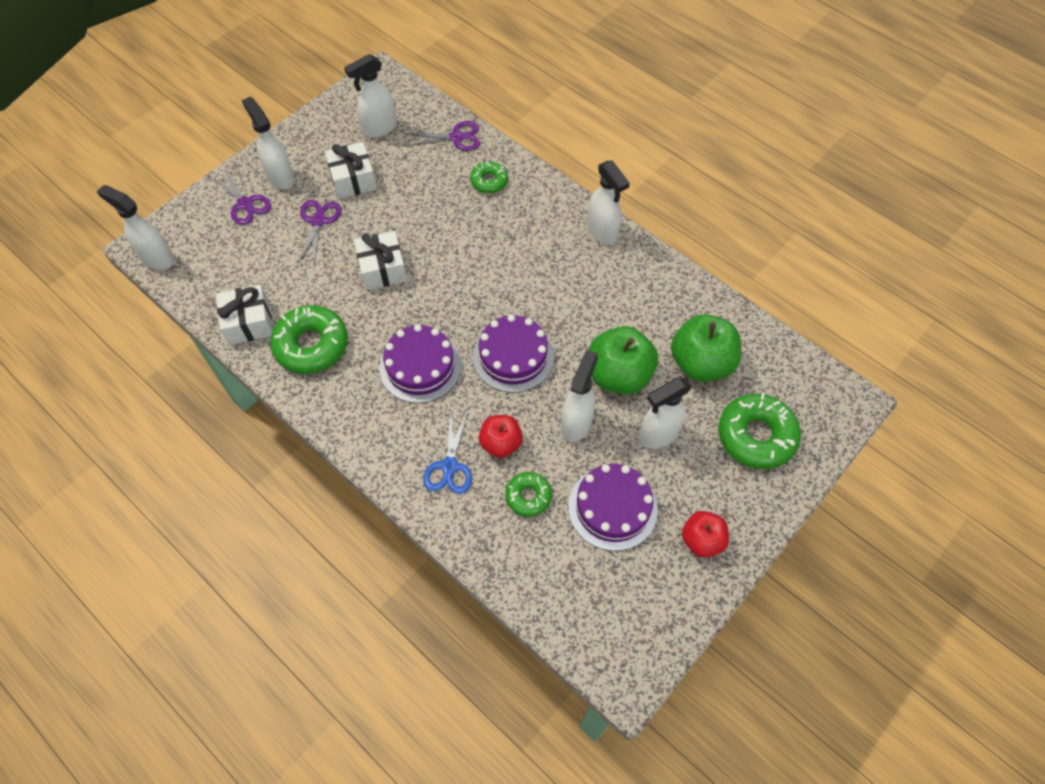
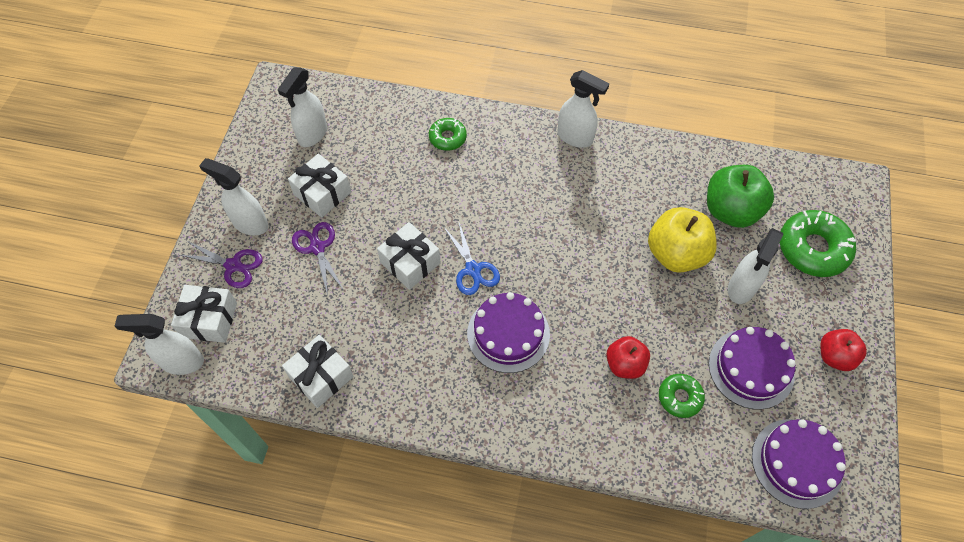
camera: 30 degrees left, 0 degrees up
green donut [270,305,348,374] -> none
purple scissors [405,121,480,151] -> none
blue scissors [423,410,472,494] -> blue scissors moved to [443,223,500,295]
purple cake [473,314,554,393] -> purple cake moved to [752,419,846,509]
white spray bottle [561,350,598,442] -> none
green apple [589,326,658,395] -> yellow apple [648,207,717,273]
none -> white gift [171,285,237,343]

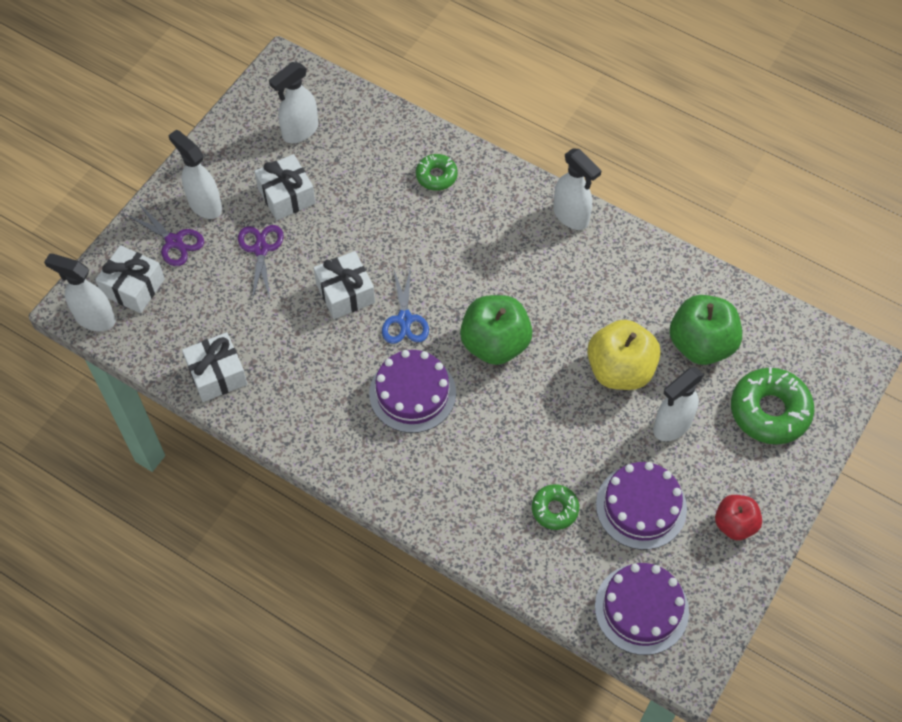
camera: 20 degrees right, 0 degrees up
red apple [606,336,650,379] -> none
none -> green apple [460,295,533,365]

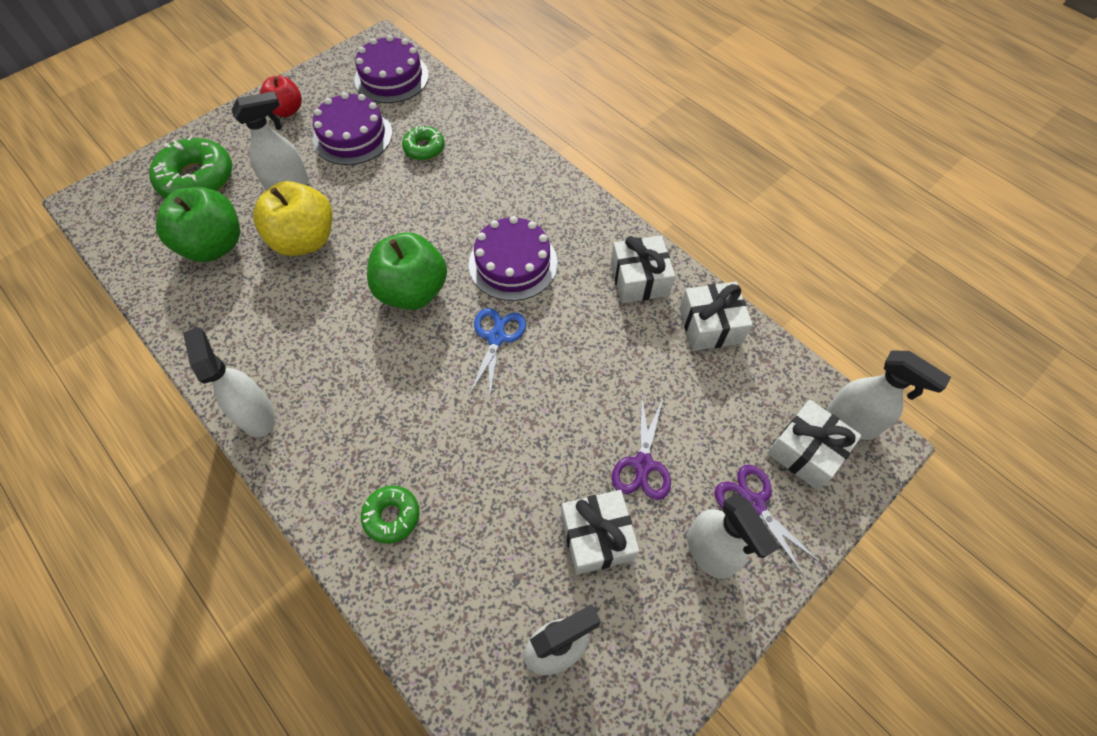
camera: 165 degrees left, 0 degrees up
white gift [314,251,375,319] -> white gift moved to [611,236,675,303]

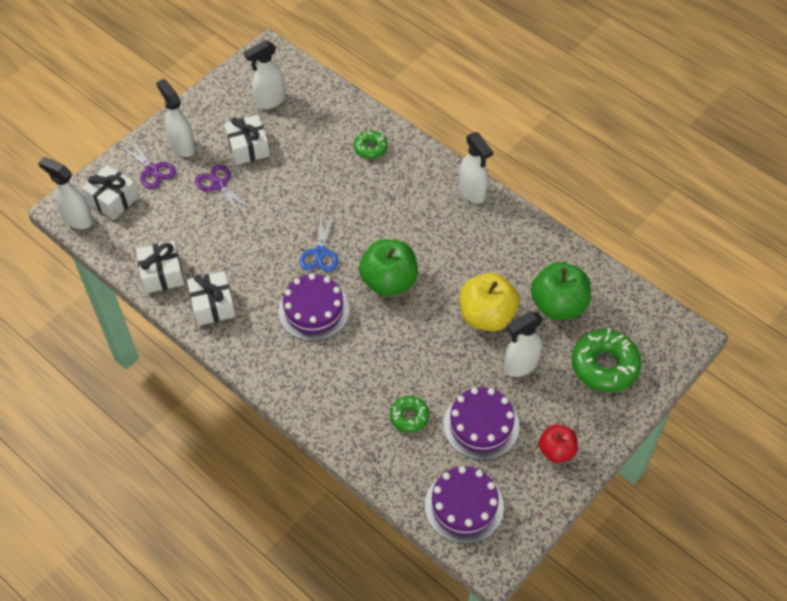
camera: 175 degrees right, 5 degrees down
purple scissors [612,398,671,500] -> purple scissors turned 45 degrees counterclockwise [195,165,253,217]

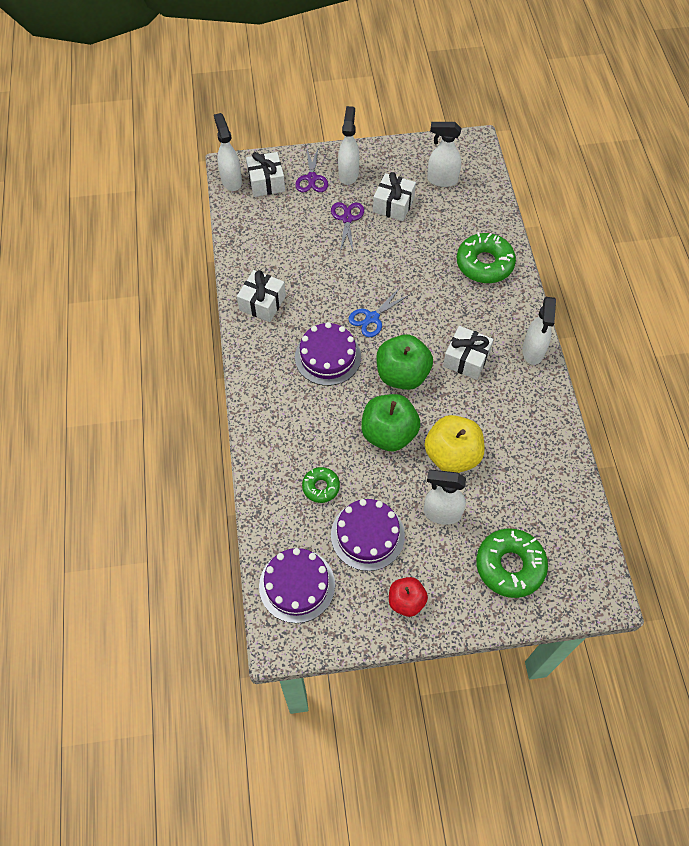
camera: 40 degrees right, 5 degrees up
white gift [136,241,184,293] -> white gift moved to [443,326,494,380]
green donut [354,130,388,159] -> green donut [457,232,516,283], size x1.78
green apple [531,262,591,320] -> green apple moved to [361,394,420,451]

